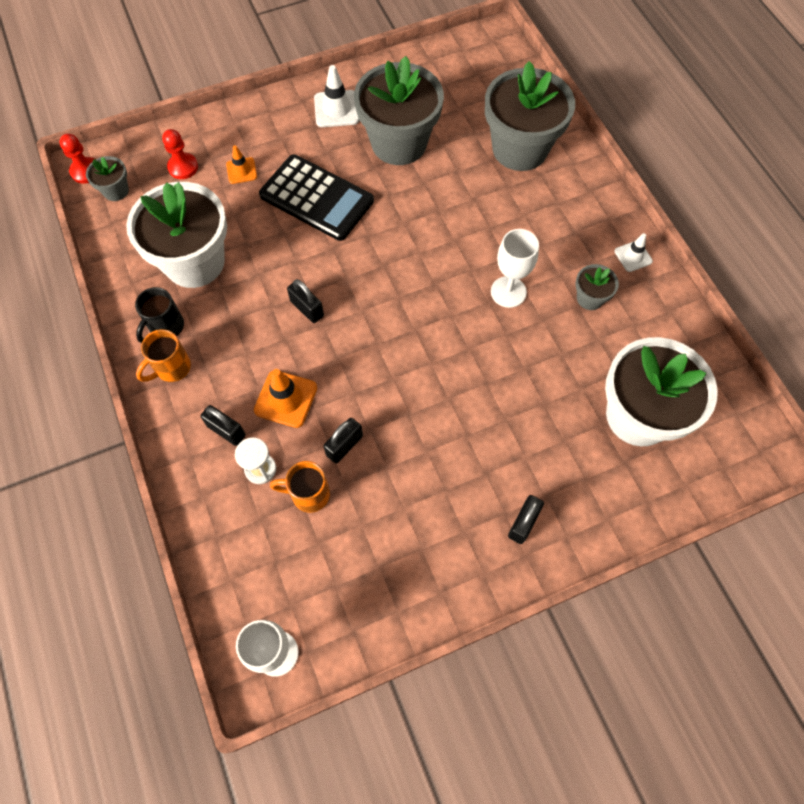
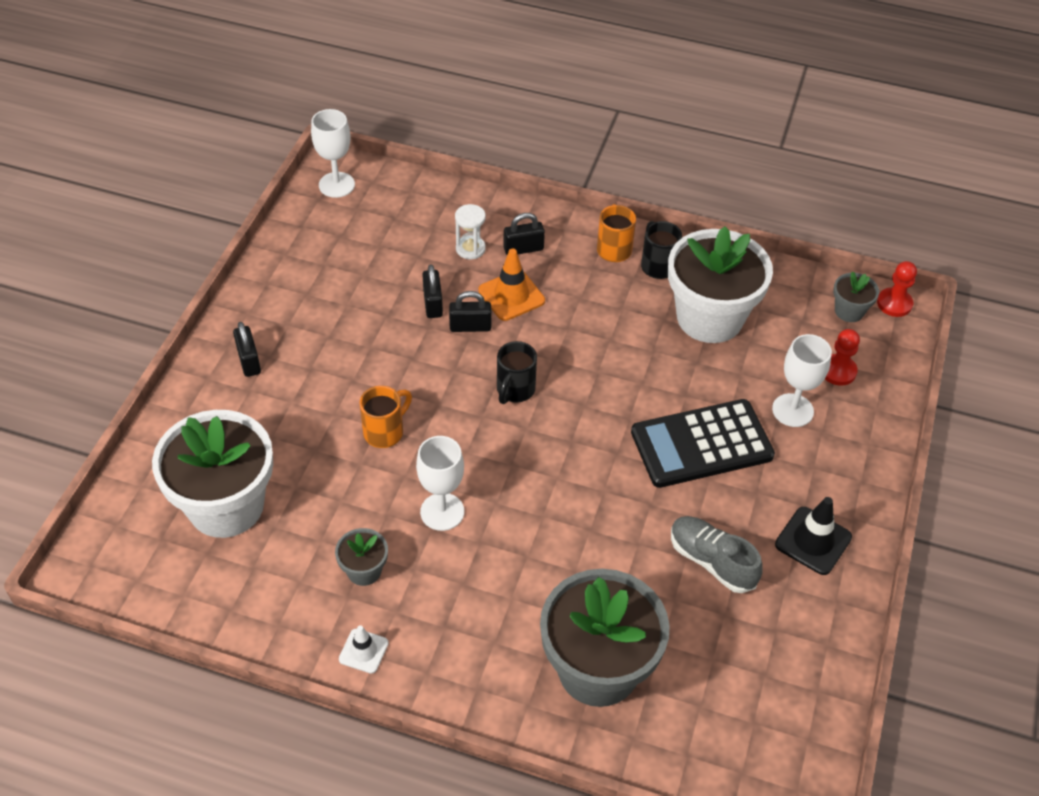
camera: 130 degrees right, 15 degrees down
orange traffic cone [226,145,257,184] -> white goblet [772,334,832,427]
orange mug [270,461,330,513] -> orange mug moved to [359,386,412,448]
black padlock [287,279,324,323] -> black padlock moved to [449,291,492,332]
white traffic cone [314,65,360,127] -> black traffic cone [775,497,852,575]
grey flower pot [354,56,444,165] -> grey shoe [671,516,763,593]
none -> black mug [497,341,537,404]

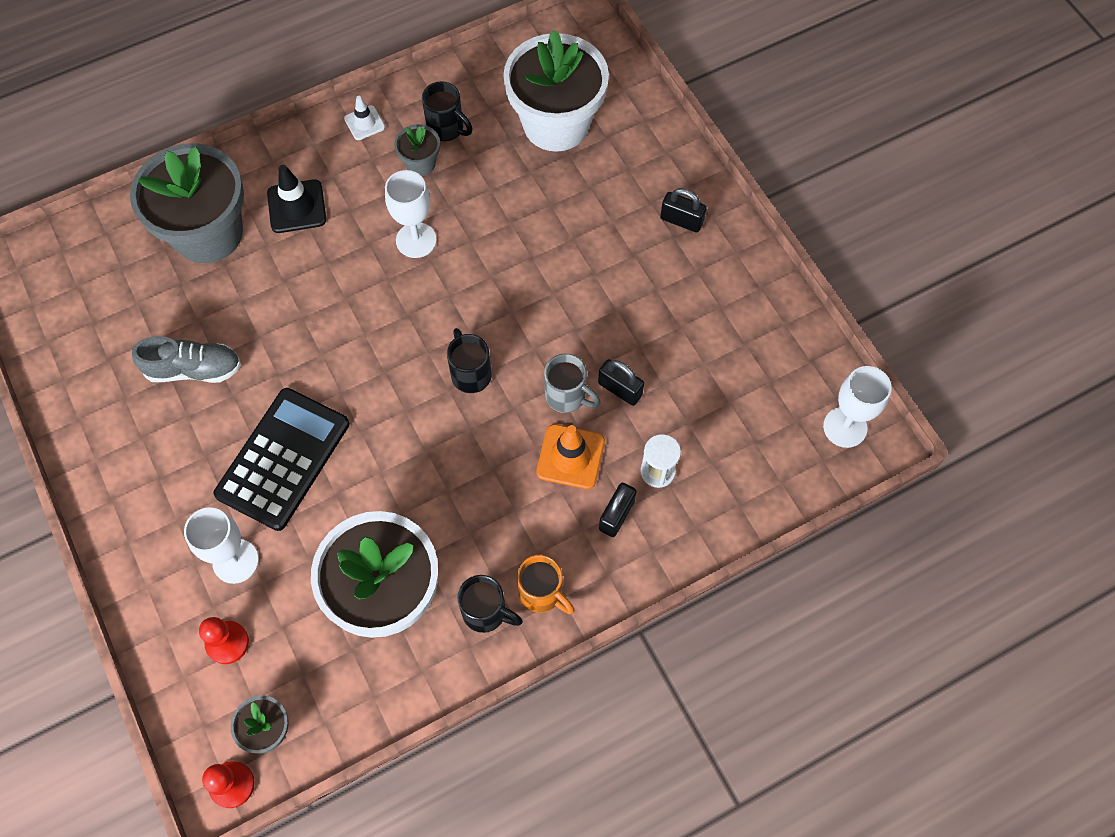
camera: 135 degrees right, 15 degrees up
orange mug [359,386,412,448] -> none
black padlock [449,291,492,332] -> grey mug [544,354,601,413]
black traffic cone [775,497,852,575] -> black traffic cone moved to [267,165,326,233]
none -> black mug [422,82,473,141]

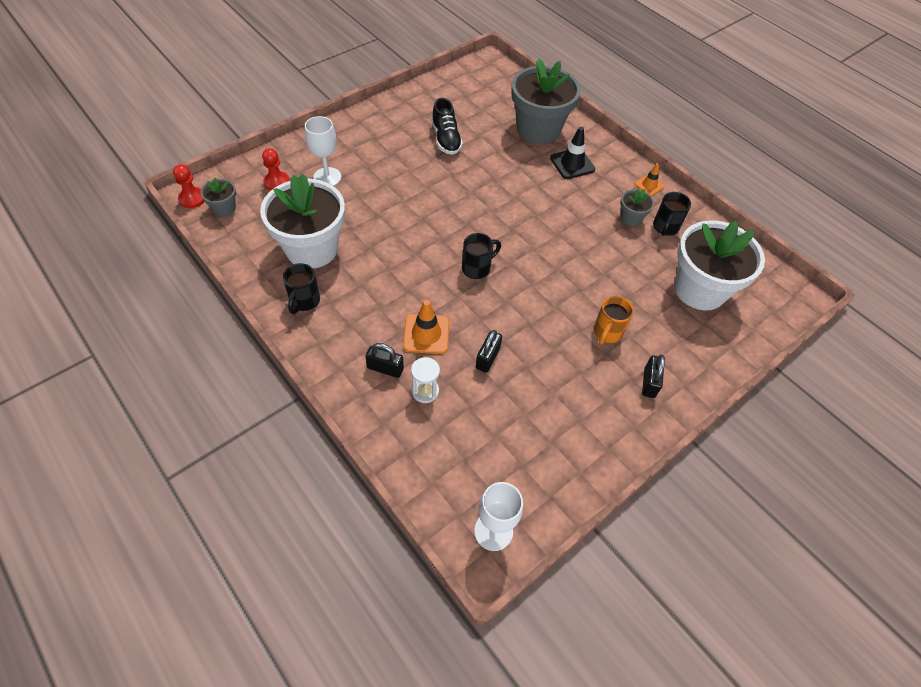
camera: 75 degrees right, 10 degrees down
grey shoe [132,336,241,383] -> black shoe [432,98,463,155]
black calculator [214,388,349,531] -> none
white traffic cone [344,96,385,140] -> orange traffic cone [635,163,665,196]
white goblet [385,170,437,258] -> none
orange mug [517,555,575,614] -> orange mug moved to [593,296,634,345]
grey mug [544,354,601,413] -> none

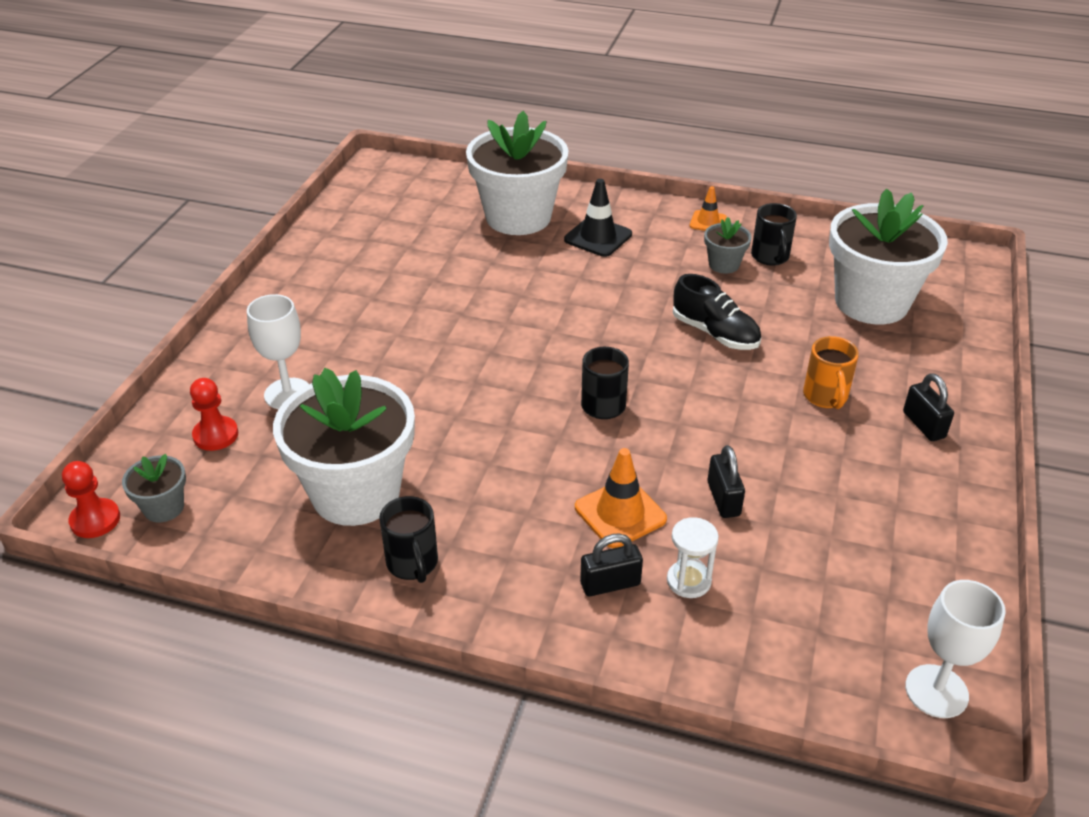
camera: 30 degrees left, 15 degrees down
black shoe [432,98,463,155] -> black shoe moved to [673,274,761,350]
grey flower pot [512,59,581,144] -> white flower pot [466,111,569,235]

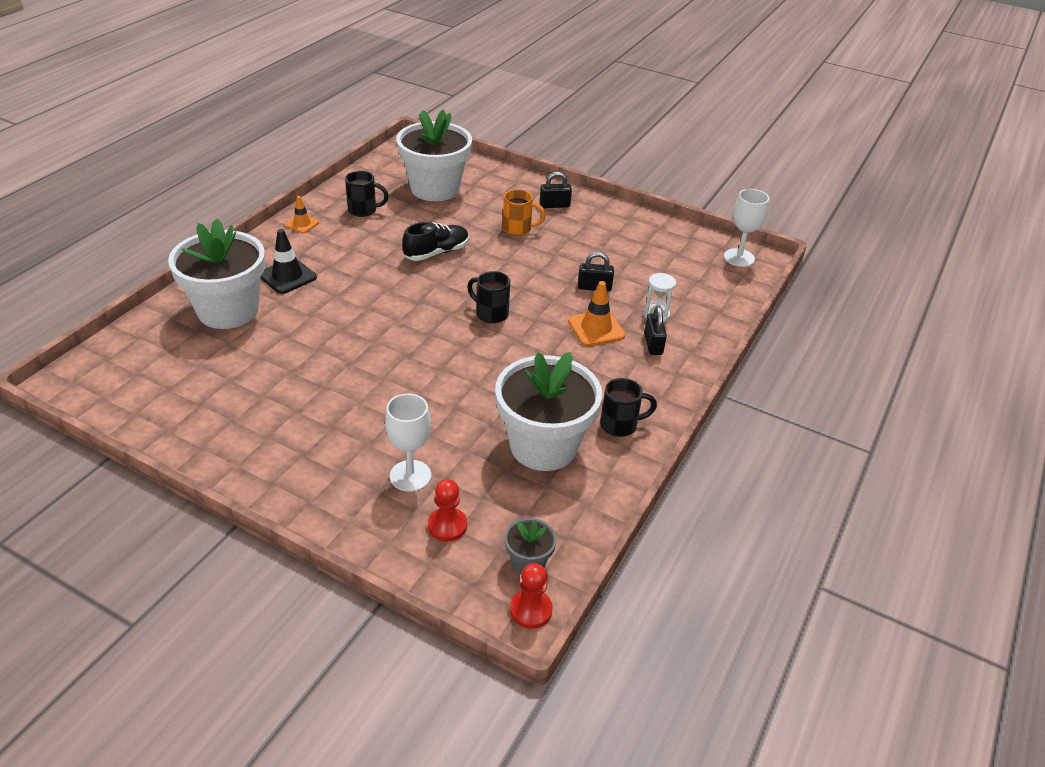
camera: 80 degrees left, 0 degrees up
grey flower pot [704,217,752,274] -> none

